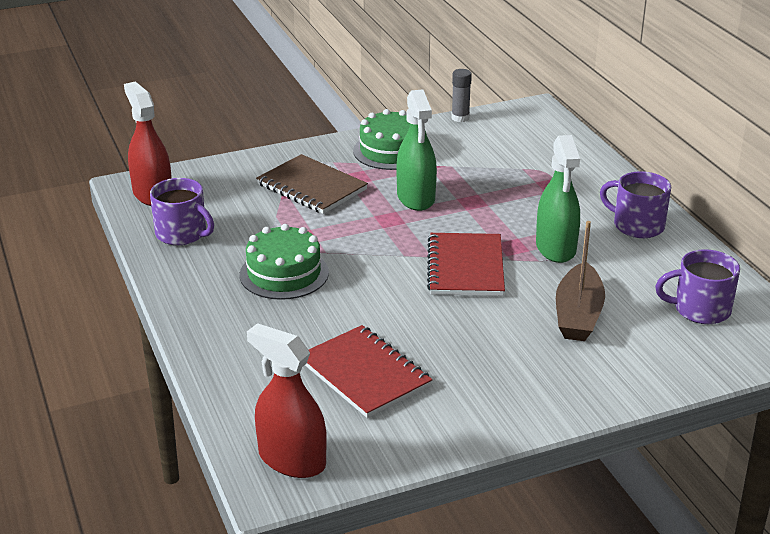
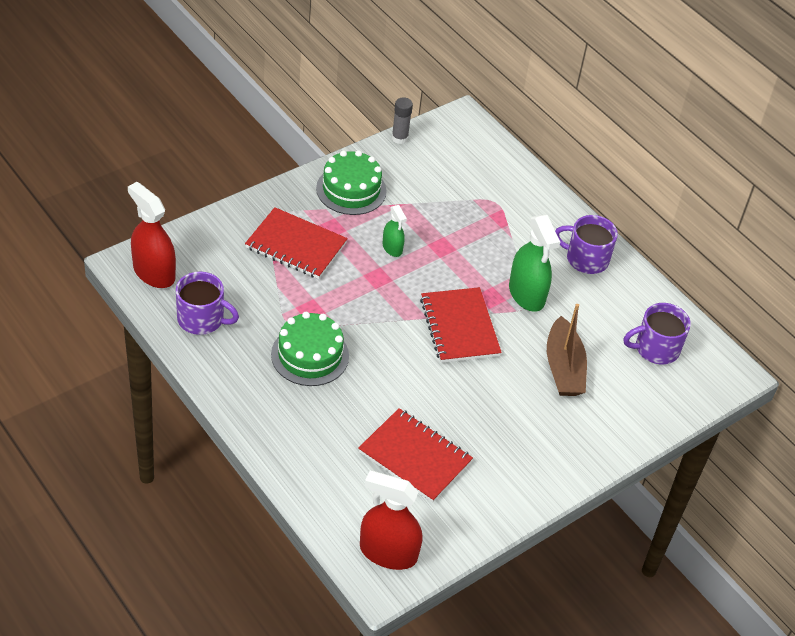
camera: 20 degrees left, 15 degrees up
brown notebook [256,154,368,214] -> red notebook [245,207,348,279]
green spray bottle [396,89,437,211] -> green spray bottle [383,205,407,257], size x0.55

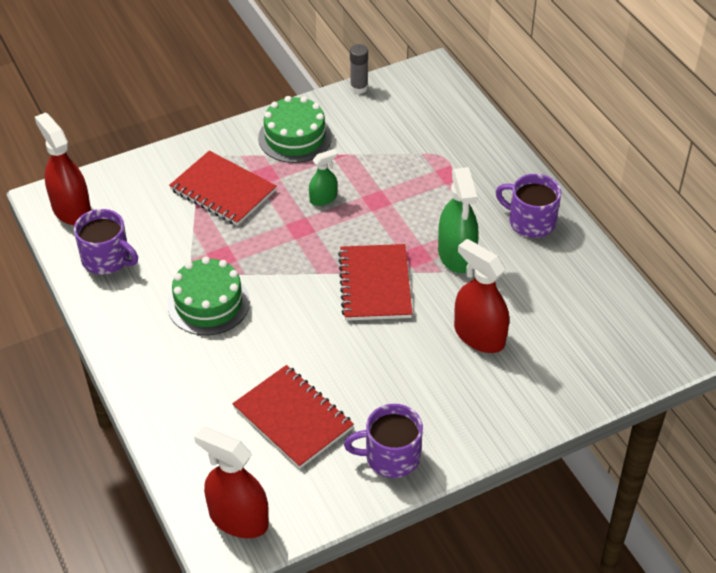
camera: 15 degrees right, 0 degrees up
green spray bottle [383,205,407,257] -> green spray bottle turned 105 degrees counterclockwise [309,149,337,206]
brown boat [547,304,587,396] -> red spray bottle [454,239,509,353]
purple mug [624,303,691,365] -> purple mug moved to [344,404,423,478]

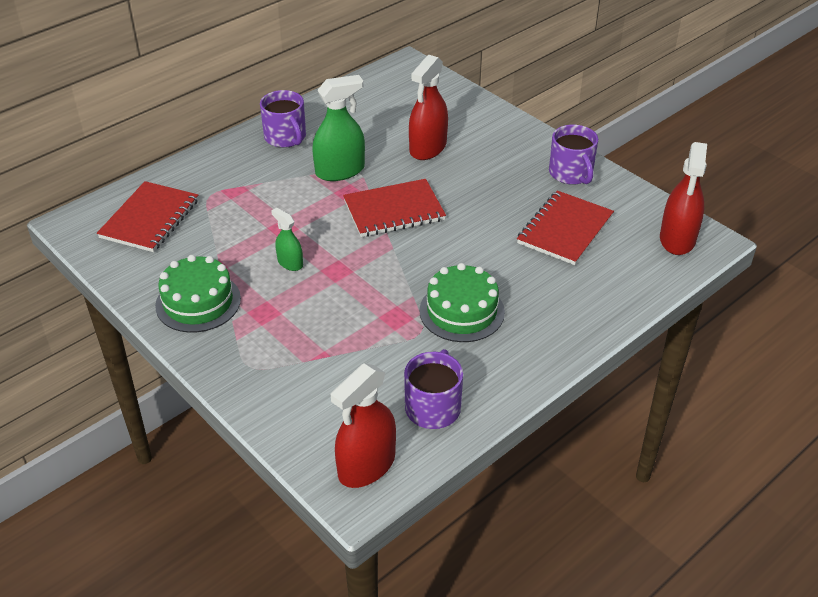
camera: 105 degrees left, 5 degrees down
red notebook [169,151,277,226] -> red notebook moved to [97,181,198,252]
grey glue stick [350,44,368,94] -> none
purple mug [496,174,561,238] -> purple mug turned 45 degrees counterclockwise [260,90,306,148]

